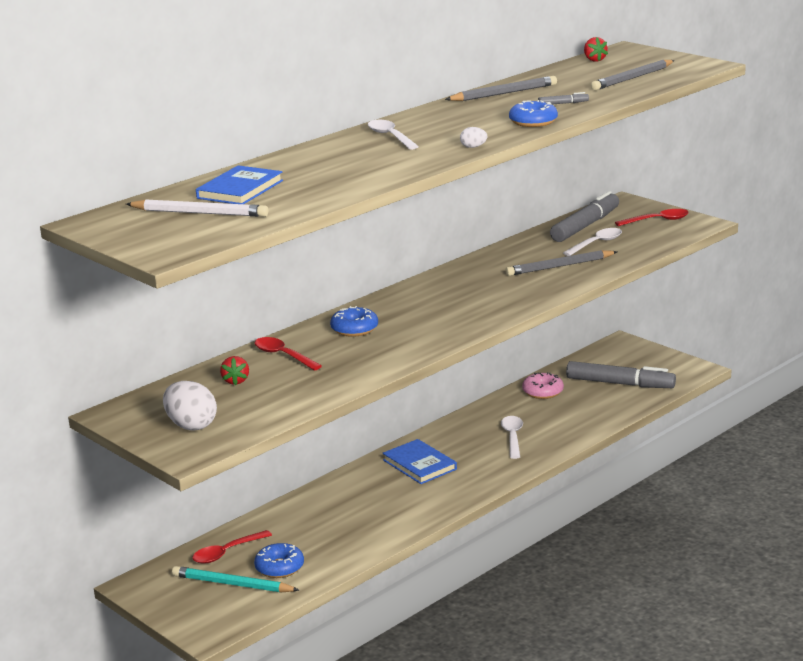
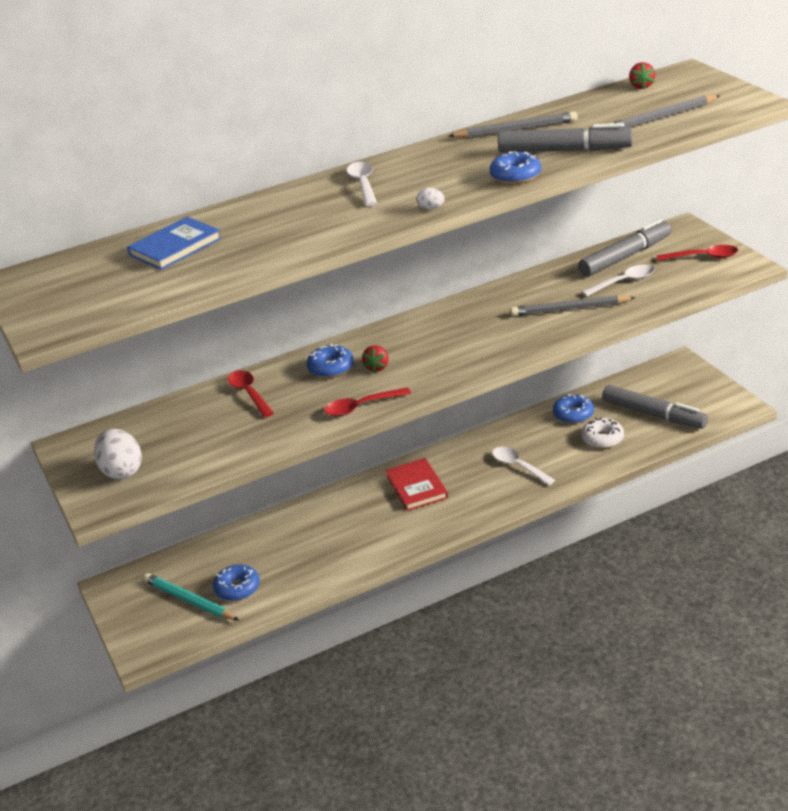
camera: 20 degrees right, 10 degrees up
white pencil [126,199,268,217] -> none
red spoon [192,530,272,563] -> red spoon moved to [324,387,411,416]
red strawberry [220,356,249,385] -> red strawberry moved to [362,345,389,373]
blue book [382,439,457,484] -> red book [385,458,448,511]
white spoon [501,416,523,459] -> white spoon turned 60 degrees counterclockwise [492,447,555,485]
pink donut [522,372,564,399] -> blue donut [553,394,594,424]
grey marker [538,92,589,105] -> grey marker [498,123,633,153], size x2.44
none -> white donut [581,417,624,449]

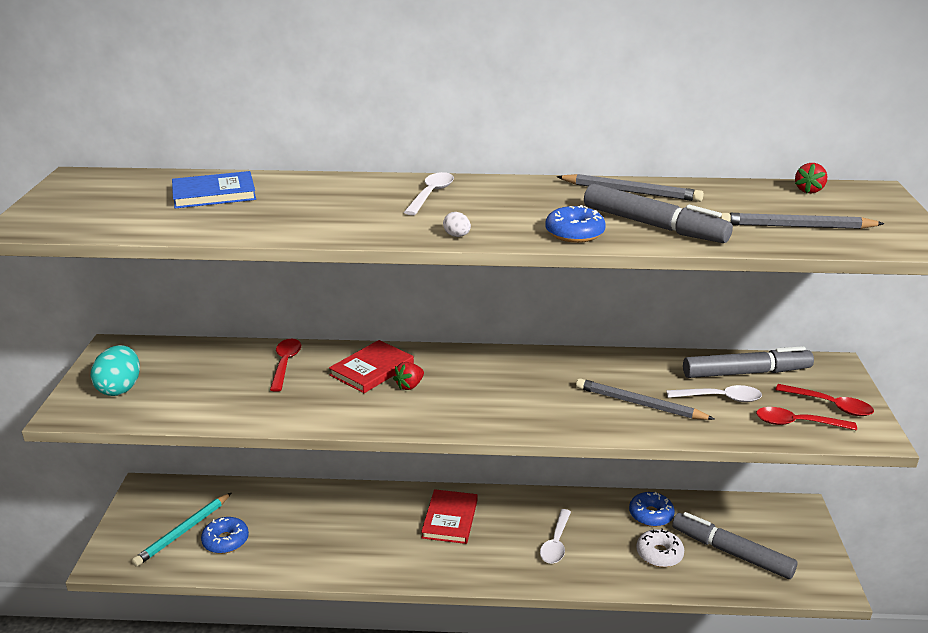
camera: 25 degrees right, 5 degrees down
white egg [94,429,142,479] -> turquoise egg [91,345,140,396]
turquoise pencil [143,573,239,620] -> turquoise pencil turned 120 degrees counterclockwise [132,493,231,567]
blue donut [307,344,354,378] -> red book [329,340,414,393]
red spoon [324,387,411,416] -> red spoon moved to [756,407,857,430]
white spoon [492,447,555,485] -> white spoon turned 150 degrees counterclockwise [540,509,571,564]
grey marker [602,385,708,429] -> grey marker turned 150 degrees clockwise [672,512,797,579]

